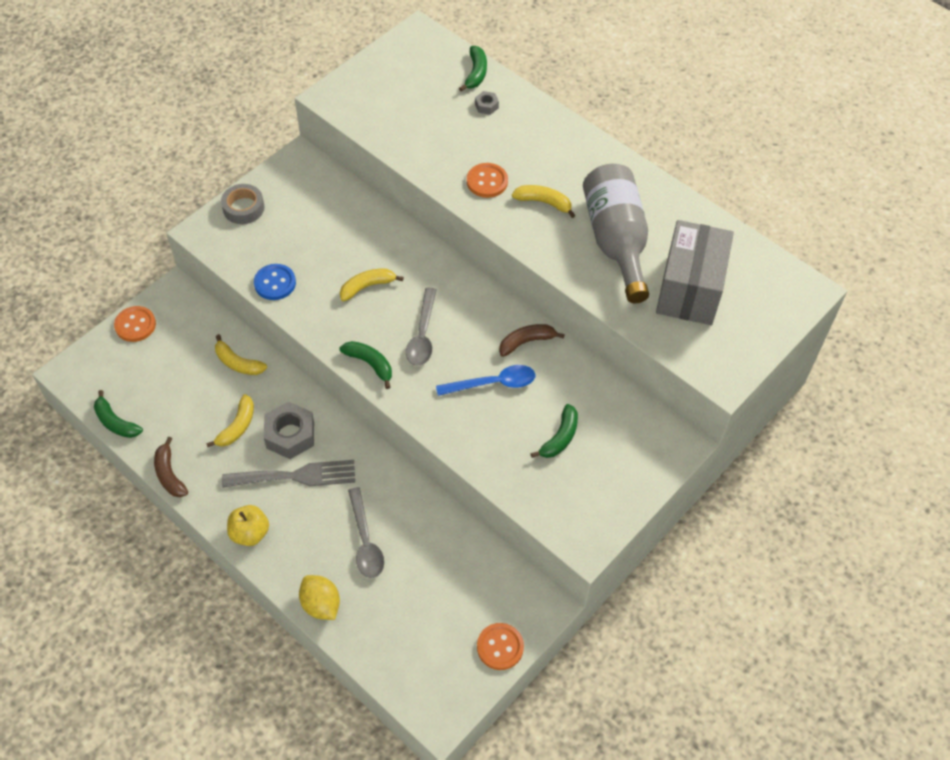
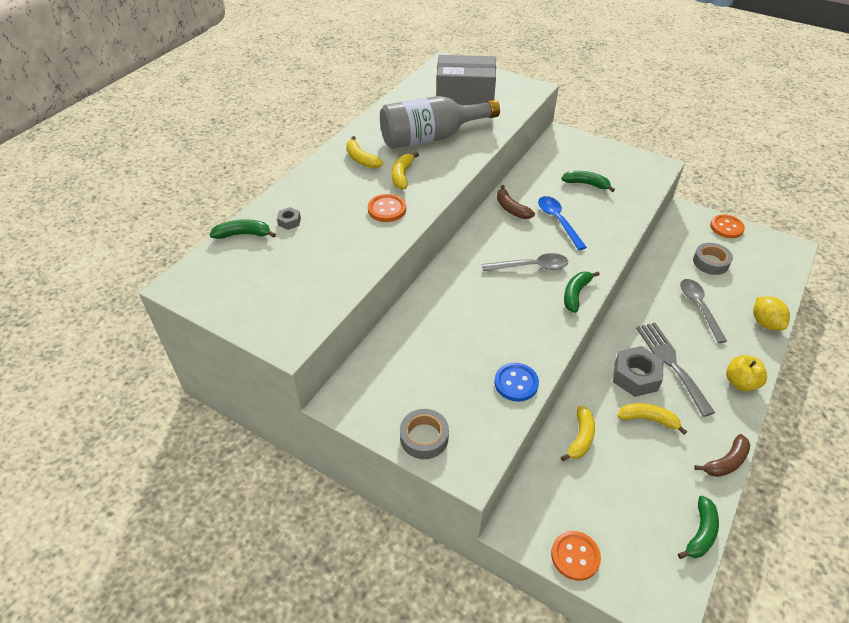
camera: 100 degrees left, 10 degrees down
yellow lemon [299,575,340,620] -> yellow lemon turned 60 degrees counterclockwise [753,296,790,331]
yellow banana [340,268,404,301] -> yellow banana moved to [346,136,383,169]
grey spoon [348,487,384,578] -> grey spoon turned 75 degrees counterclockwise [680,279,727,343]
none -> grey tape [693,243,733,275]

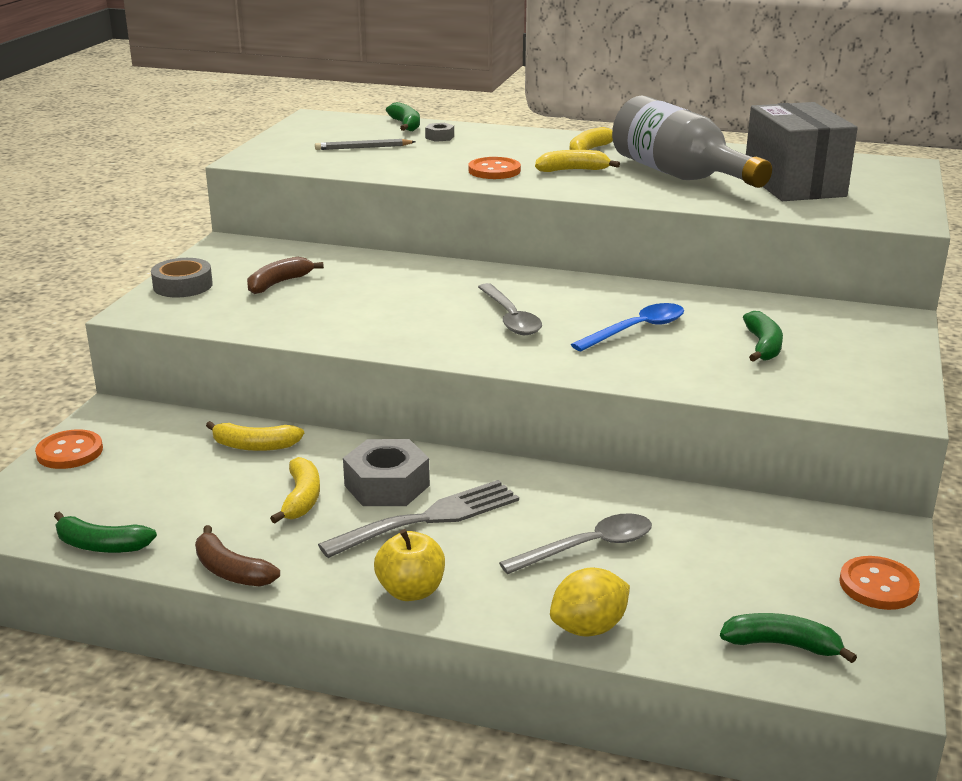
camera: 75 degrees right, 20 degrees down
blue button [494,363,539,402] -> none
brown banana [497,185,535,219] -> brown banana moved to [247,257,324,294]
green banana [564,272,600,313] -> green banana moved to [720,613,857,663]
grey tape [693,243,733,275] -> none
none -> grey pencil [315,139,416,150]

